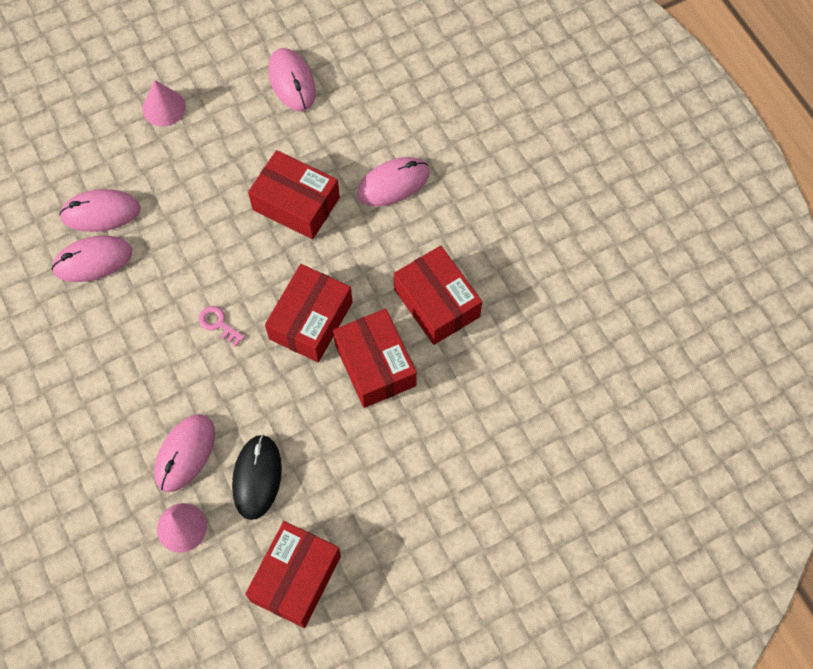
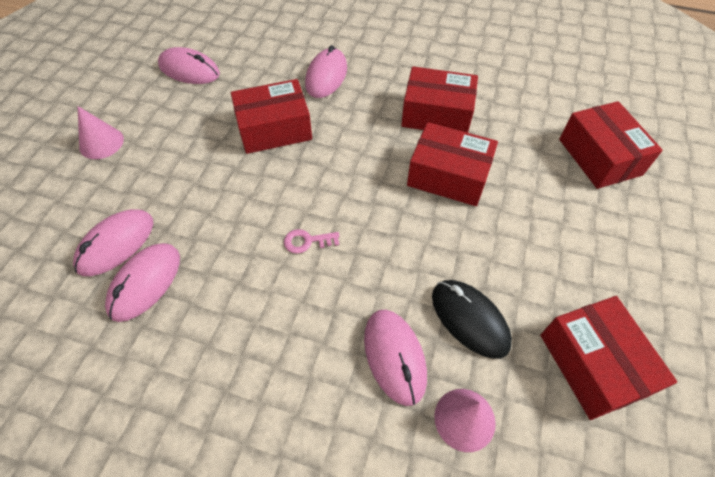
camera: 45 degrees left, 10 degrees down
red box [265,264,352,362] -> red box moved to [559,101,663,189]

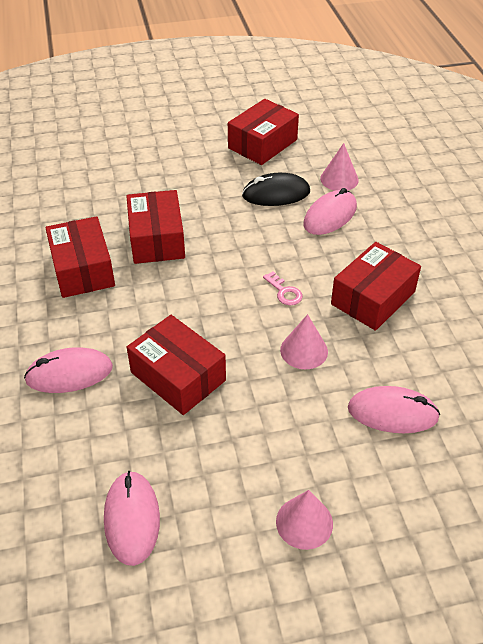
camera: 120 degrees left, 10 degrees down
pink mouse [105,243,180,322] -> none
black mouse [432,280,512,359] -> black mouse turned 60 degrees clockwise [242,173,310,206]
red box [559,101,663,189] -> red box moved to [331,242,421,331]
none -> pink cone [280,314,328,369]

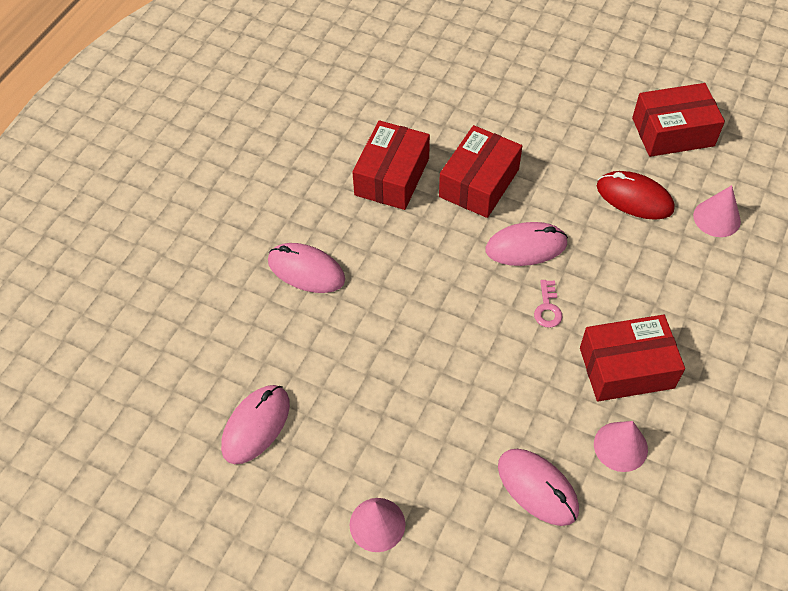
camera: 40 degrees right, 10 degrees up
red box [127,315,226,415] -> none
black mouse [242,173,310,206] -> red mouse [597,171,675,220]
pink cone [280,314,328,369] -> pink cone moved to [594,421,648,472]
pink mouse [303,188,357,235] -> pink mouse moved to [485,222,568,266]

